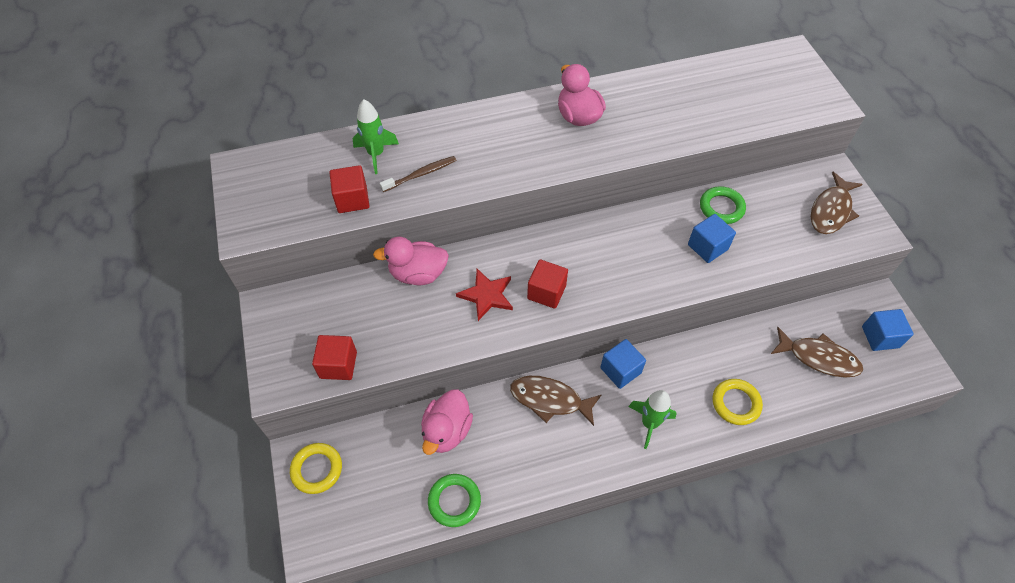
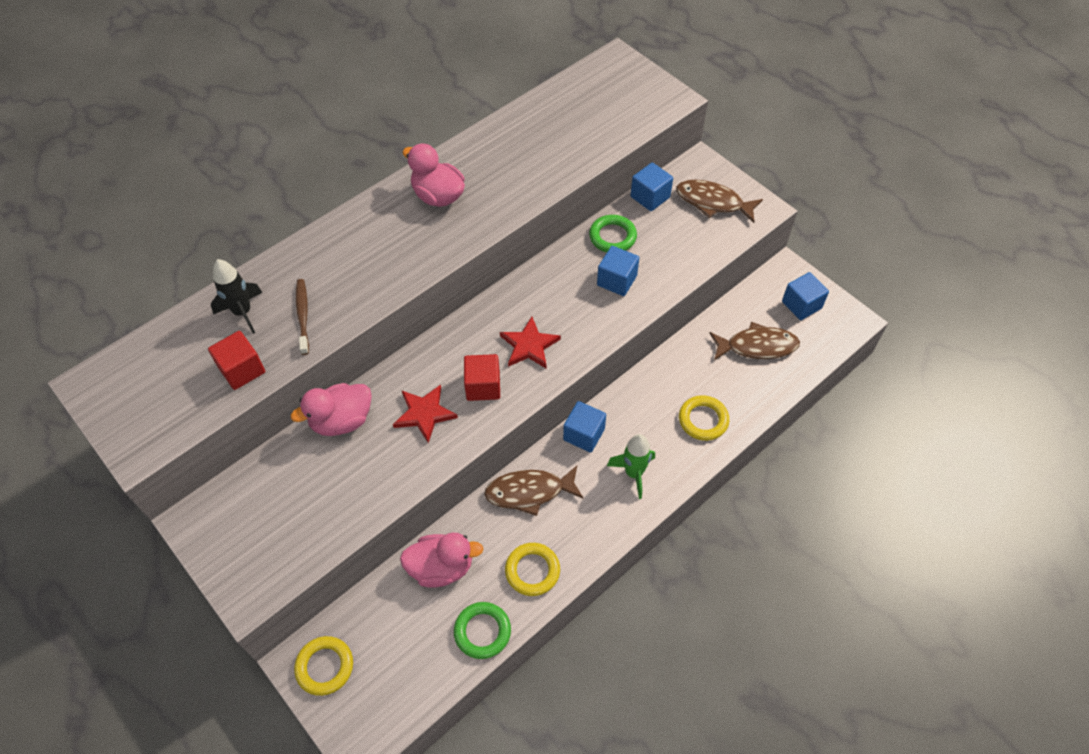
camera: 25 degrees left, 0 degrees up
red cube [312,335,357,380] -> none
green rocket [353,99,399,174] -> black rocket [211,259,262,334]
brown toothbrush [380,156,457,192] -> brown toothbrush turned 45 degrees counterclockwise [296,279,309,355]
pink duck [421,389,473,455] -> pink duck turned 90 degrees counterclockwise [400,533,484,587]
brown fish [811,172,863,234] -> brown fish turned 105 degrees clockwise [676,180,763,223]
none -> red star [500,317,561,369]
none -> yellow ring [505,543,560,596]
none -> blue cube [631,162,673,211]

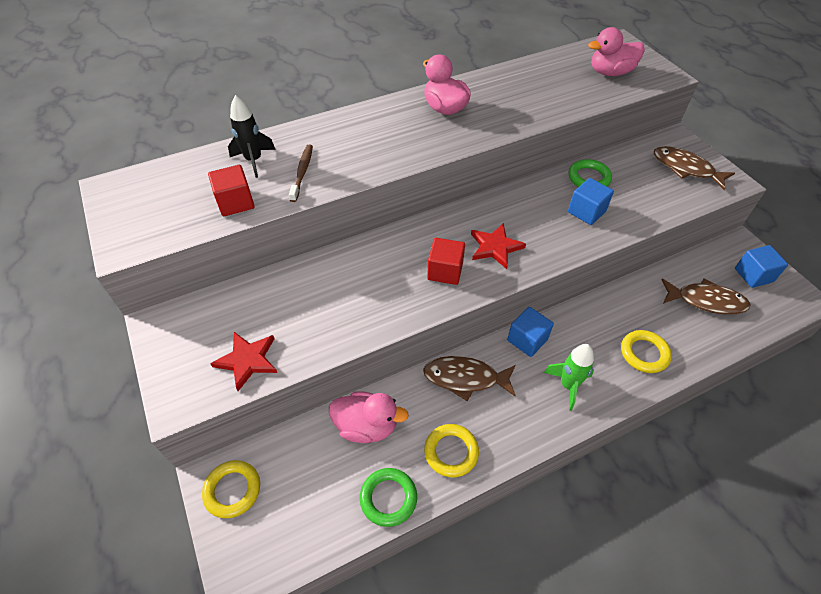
camera: 15 degrees right, 5 degrees down
pink duck [291,383,372,436] -> pink duck moved to [588,27,645,76]
red star [393,385,458,443] -> red star moved to [210,332,277,391]
blue cube [631,162,673,211] -> none

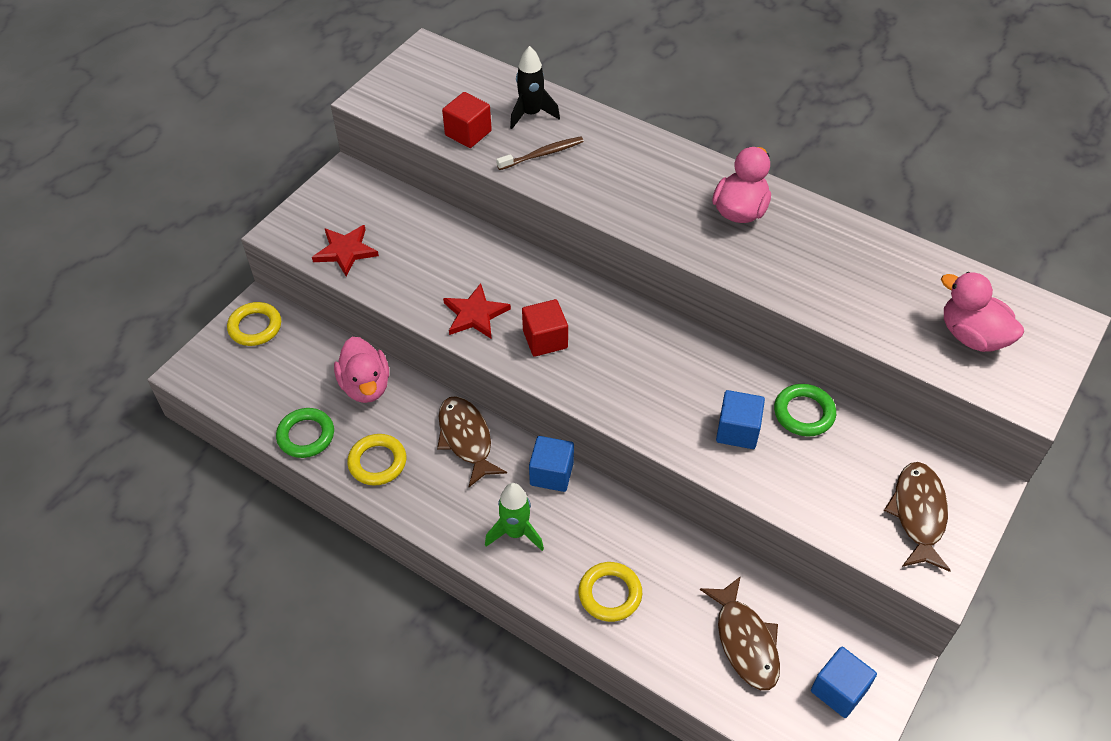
camera: 60 degrees right, 0 degrees up
red star [471,223,526,269] -> red star moved to [443,283,511,339]

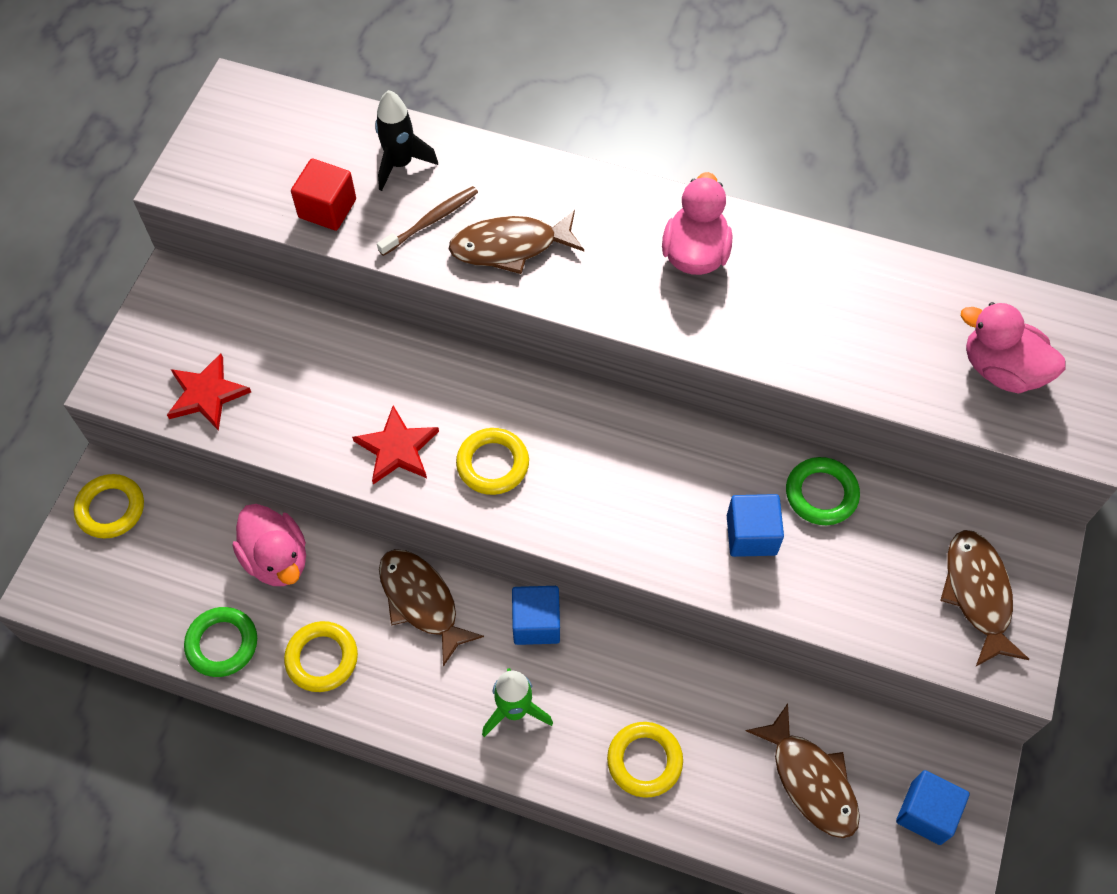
camera: 15 degrees left, 10 degrees up
red cube [522,299,568,357] -> yellow ring [456,428,529,495]
none -> brown fish [449,210,584,274]

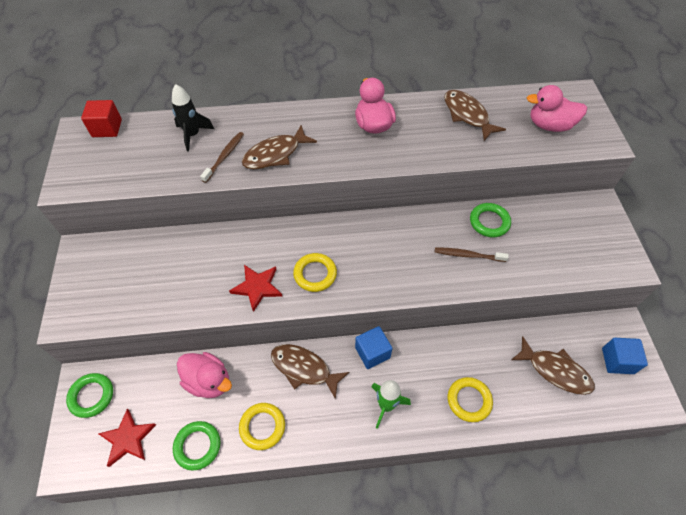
camera: 25 degrees left, 5 degrees down
yellow ring [74,474,144,539] -> green ring [66,373,113,418]
red star [167,353,251,431] -> red star moved to [98,409,156,467]
red cube [291,158,356,231] -> red cube moved to [81,100,122,137]
blue cube [727,494,784,557] -> brown toothbrush [435,247,509,262]
brown fish [940,530,1029,666] -> brown fish moved to [444,90,506,141]

